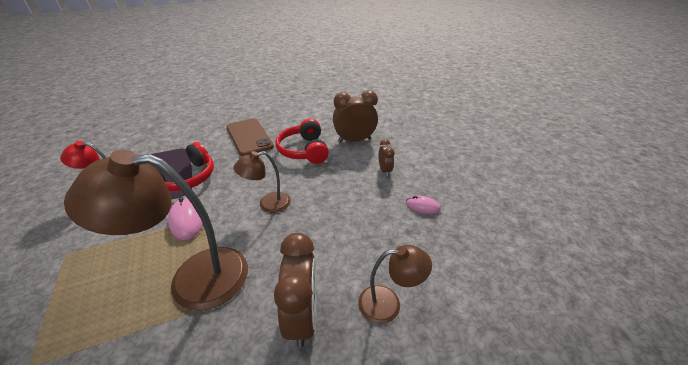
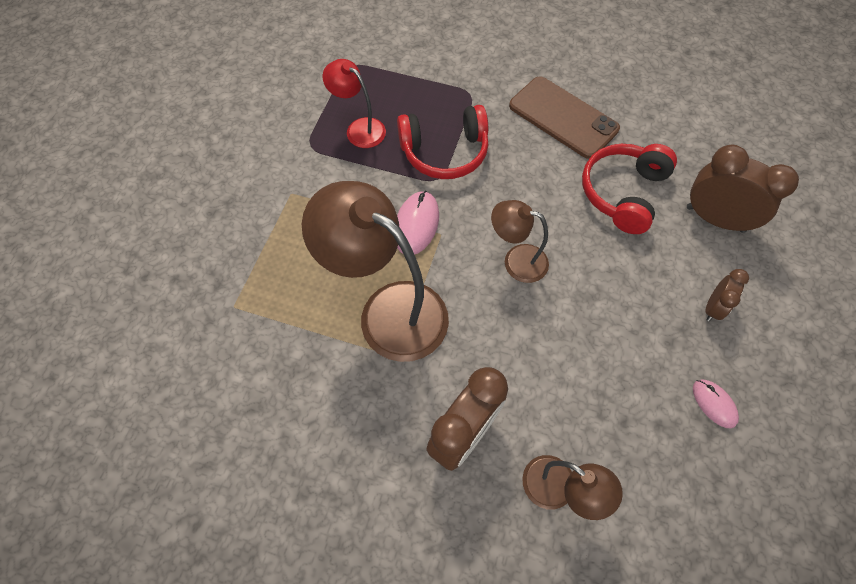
camera: 40 degrees right, 25 degrees up
brown phone [226,118,274,156] -> brown phone turned 60 degrees counterclockwise [509,76,620,159]

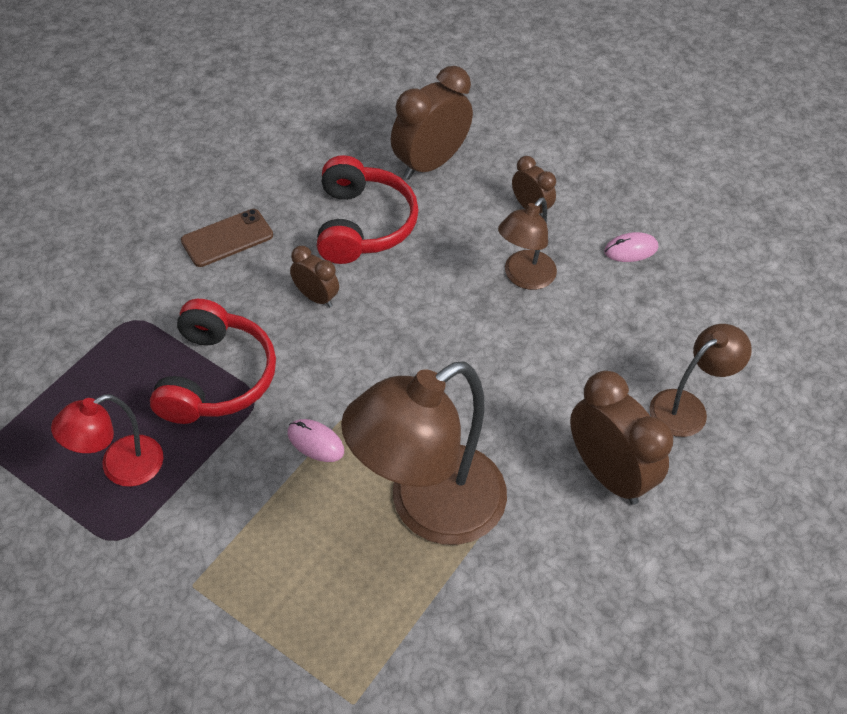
camera: 75 degrees left, 10 degrees down
pink mouse [397,191,439,255] -> pink mouse [287,419,344,462], size x0.63
brown lamp [491,200,549,283] -> brown lamp moved to [498,197,557,290]
brown phone [509,76,620,159] -> brown phone [181,209,273,267], size x0.61
red headphones [582,144,677,234] -> red headphones turned 135 degrees counterclockwise [317,155,419,264]
none -> brown clock [290,246,339,307]

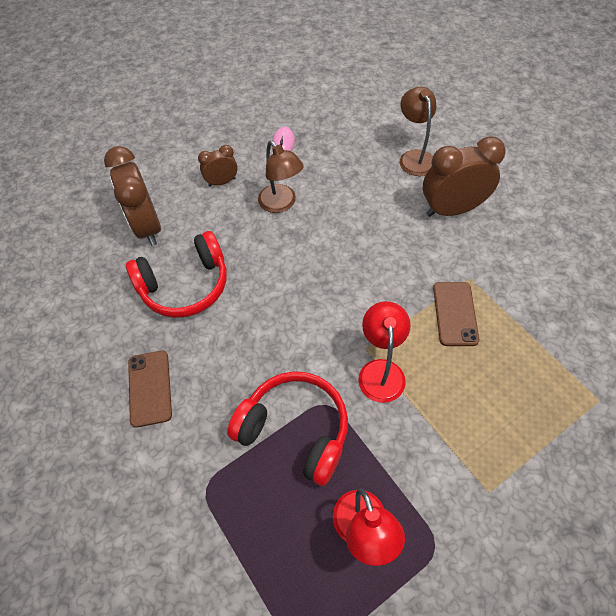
camera: 65 degrees left, 5 degrees up
pink mouse [287,419,344,462] -> red lamp [358,301,410,403]
brown clock [290,246,339,307] -> none
red headphones [317,155,419,264] -> red headphones turned 135 degrees clockwise [126,231,227,318]
brown lamp [341,361,507,545] -> brown phone [433,282,479,346]

